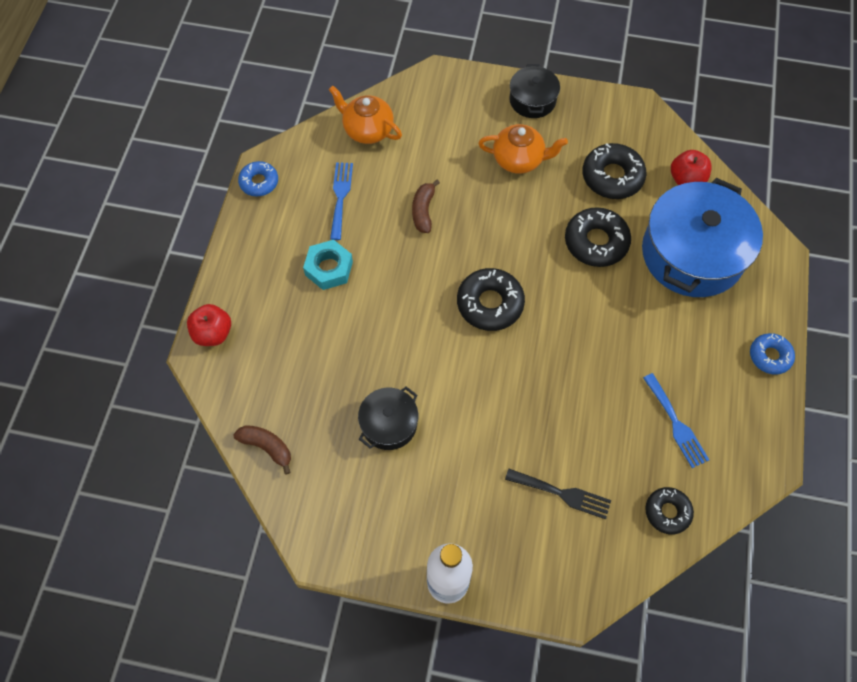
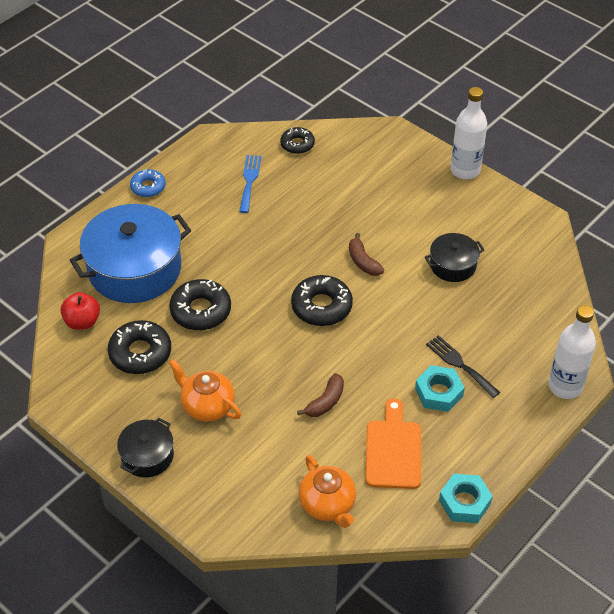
camera: 150 degrees left, 15 degrees down
red apple [187,304,231,346] -> white bottle [548,305,596,399]
brown banana [234,425,291,475] -> brown banana moved to [349,233,384,276]
blue donut [238,161,278,197] -> turquoise nut [439,474,493,523]
blue fork [330,162,353,240] -> orange cutting board [366,398,421,489]
black fork [505,469,611,519] -> black fork moved to [426,335,500,398]

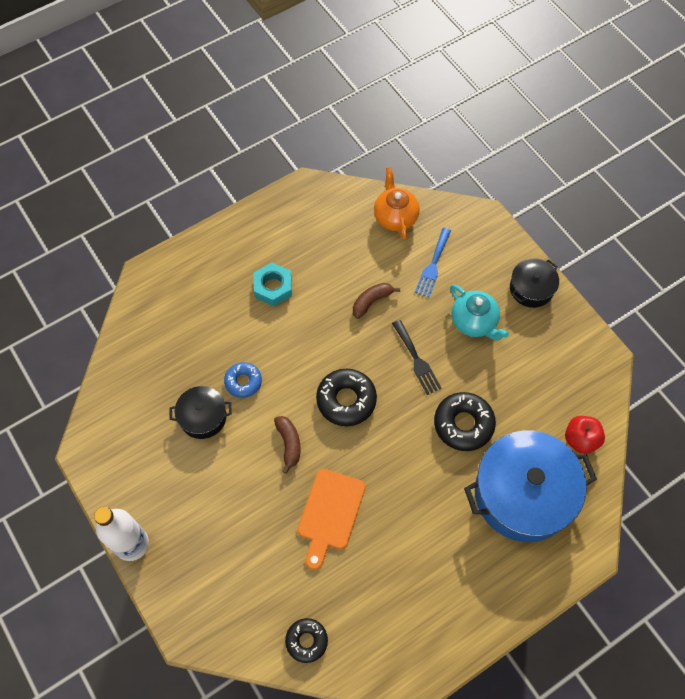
camera: 165 degrees left, 15 degrees up
black donut [108,320,171,374] -> none
blue donut [130,169,166,197] -> blue donut moved to [224,362,262,398]
orange teapot [169,359,241,422] -> turquoise teapot [450,284,509,340]
blue fork [239,155,262,213] -> blue fork moved to [415,228,451,297]
orange cutting board [366,398,421,489] -> orange cutting board moved to [298,469,366,570]
black fork [426,335,500,398] -> black fork moved to [392,320,442,395]
turquoise nut [439,474,493,523] -> none
white bottle [548,305,596,399] -> none

